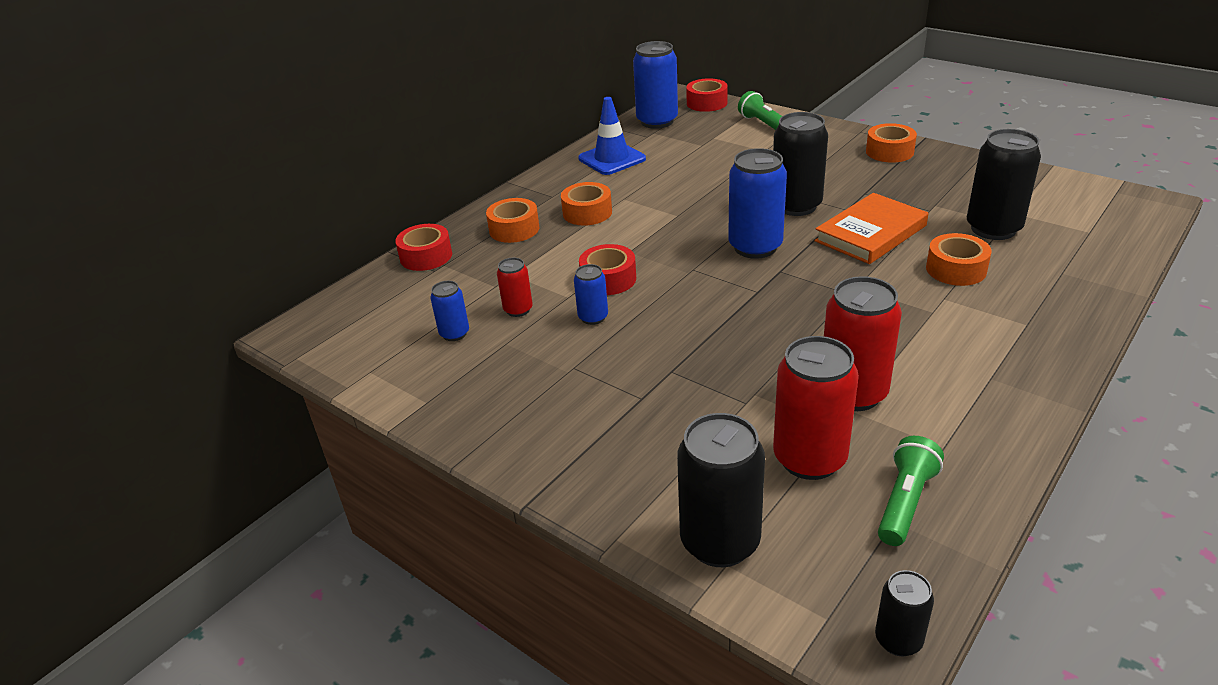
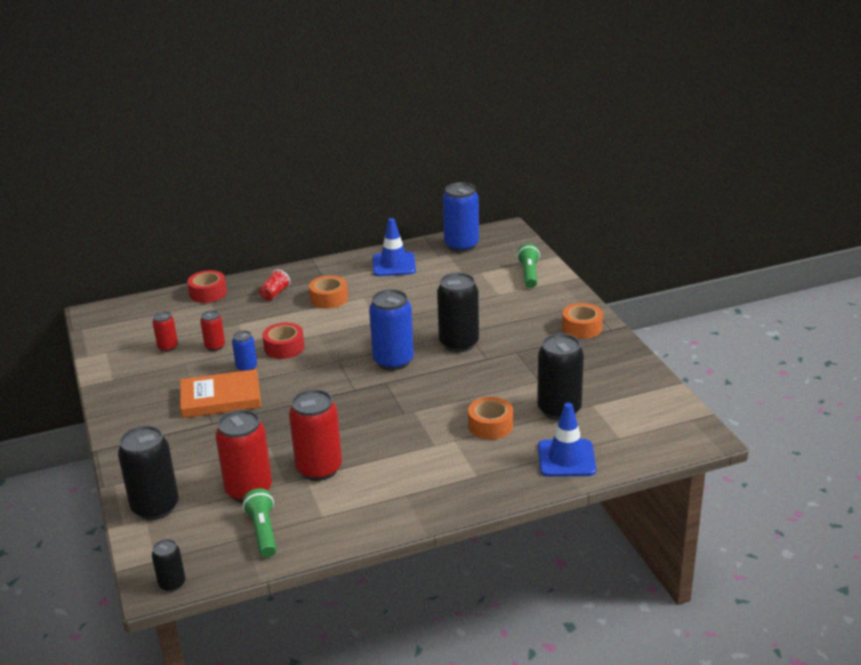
camera: 30 degrees right, 5 degrees down
blue can [430,281,469,341] -> red can [153,311,178,352]
orange tape [486,198,540,243] -> red cup [259,269,290,301]
red tape [686,78,728,112] -> none
orange book [815,193,928,264] -> orange book moved to [180,369,261,418]
green flashlight [878,436,944,546] -> green flashlight turned 75 degrees counterclockwise [243,488,277,557]
none -> blue traffic cone [538,403,596,477]

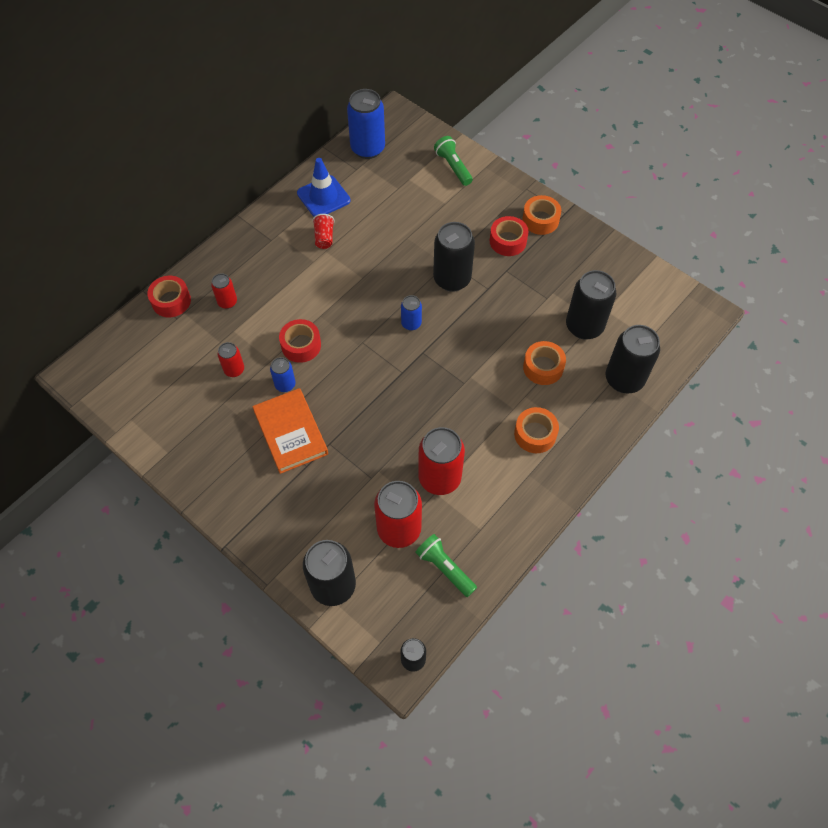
camera: 30 degrees left, 30 degrees up
red can [153,311,178,352] -> red can moved to [211,273,237,309]
orange book [180,369,261,418] -> orange book turned 75 degrees counterclockwise [252,388,328,474]
red cup [259,269,290,301] -> red cup moved to [312,214,335,249]
orange tape [309,275,348,309] -> orange tape moved to [514,407,559,453]
blue can [369,289,414,371] -> blue can [401,295,422,331], size x0.52
blue traffic cone [538,403,596,477] -> black can [606,325,660,393]
none -> red tape [490,216,529,256]

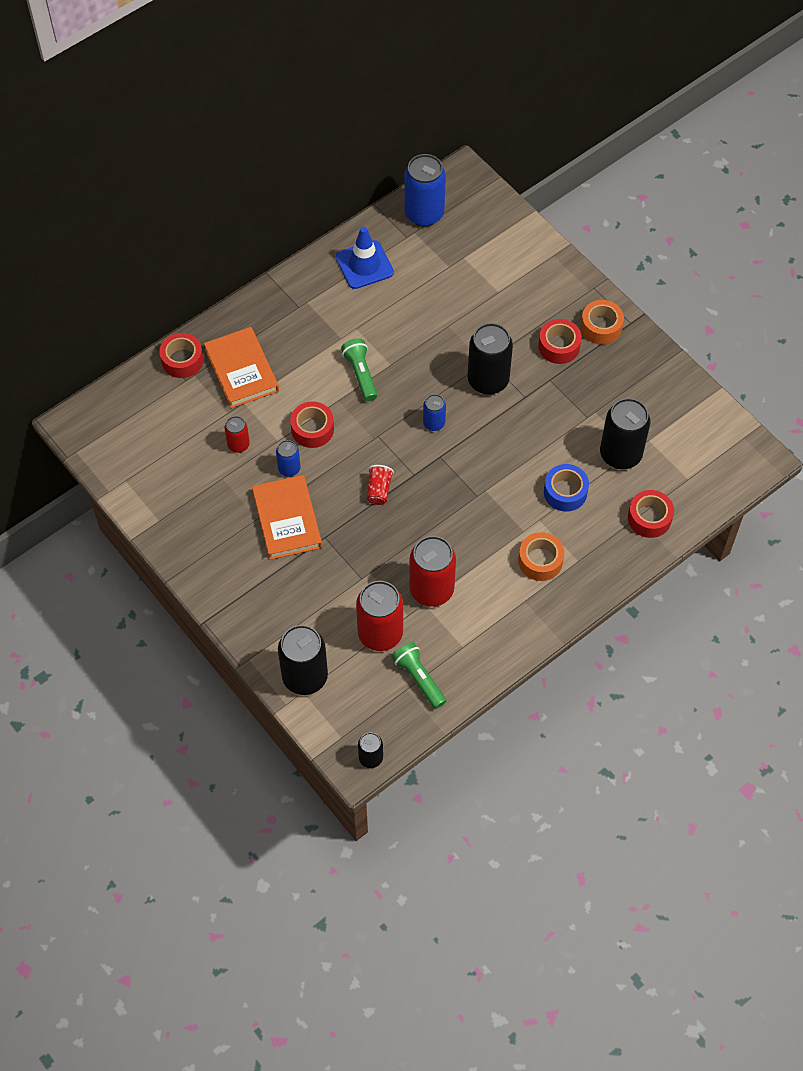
camera: 10 degrees right, 0 degrees up
red can [211,273,237,309] -> orange book [204,327,279,408]
red cup [312,214,335,249] -> red cup moved to [367,465,394,505]
green flashlight [434,136,473,186] -> green flashlight moved to [341,338,377,401]
orange tape [523,341,566,385] -> blue tape [544,464,589,511]
black can [606,325,660,393] -> red tape [628,490,674,538]

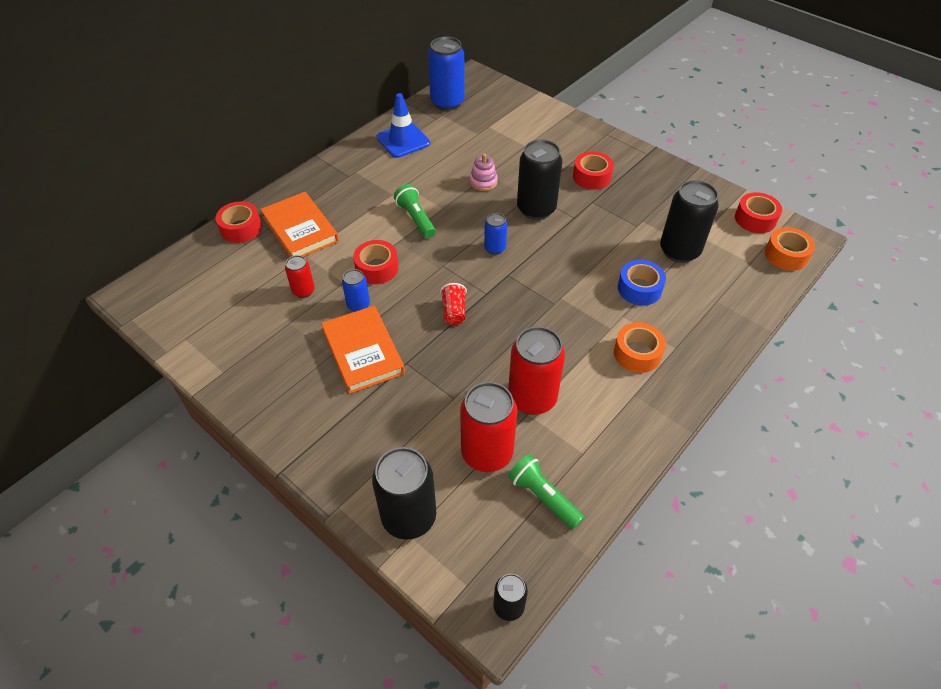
camera: 10 degrees left, 10 degrees down
orange tape [581,300,624,345] -> orange tape moved to [765,227,815,271]
red tape [628,490,674,538] -> red tape moved to [735,192,782,233]
none -> pink stacking toy [470,153,498,191]

